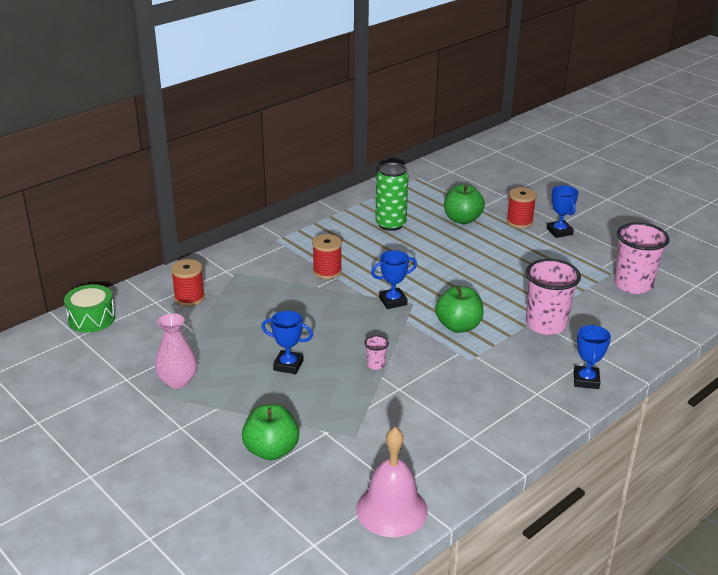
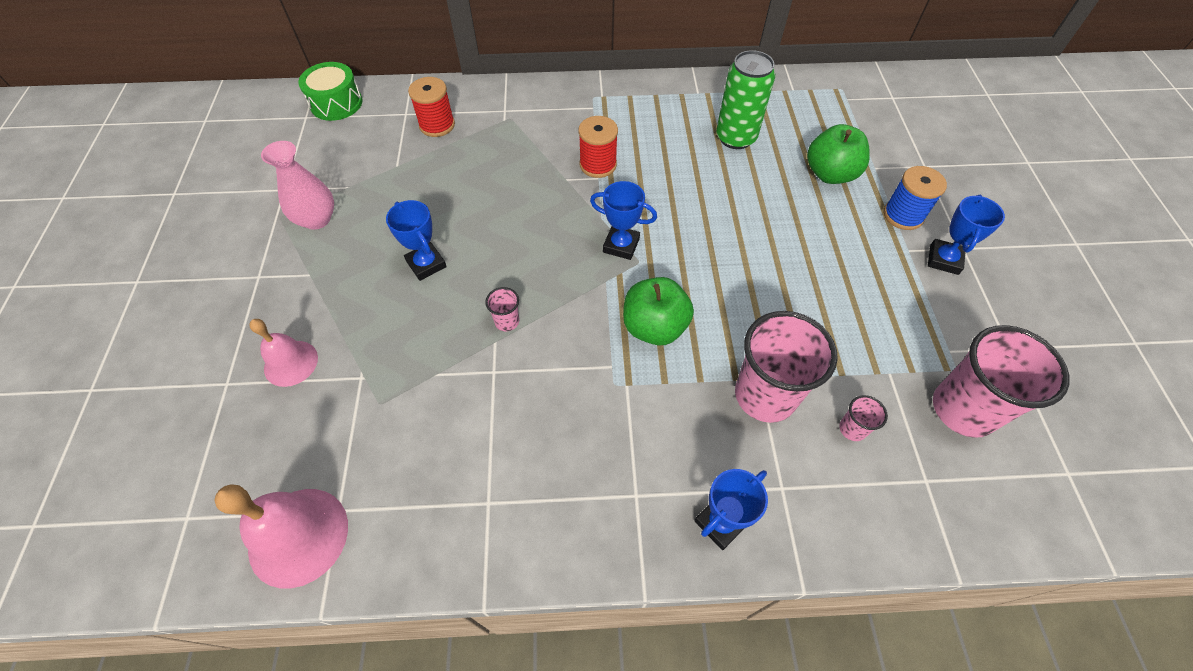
camera: 40 degrees right, 25 degrees up
green apple [242,405,299,460] -> pink bell [249,319,318,387]
red spool [506,187,537,228] -> blue spool [884,166,947,230]
none -> pink cup [839,395,888,441]

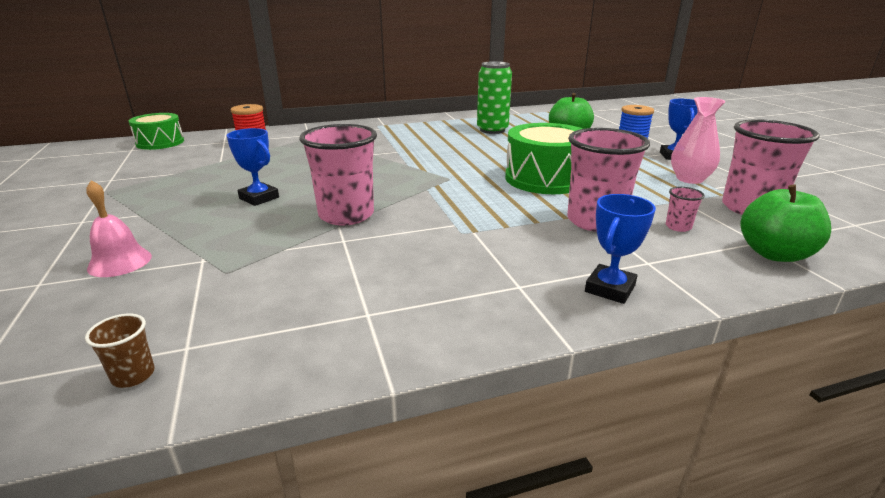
camera: 15 degrees left, 30 degrees down
pink bell [214,485,348,588] -> brown cup [85,314,155,388]
pink vase [261,141,334,230] -> pink vase moved to [671,97,726,184]
pink cup [485,287,519,331] -> pink cup [299,124,377,225], size x2.33
red spool [578,116,618,178] -> none
blue trophy [590,181,657,260] -> none
green apple [623,277,694,345] -> green apple moved to [741,185,831,262]
none -> green drum [505,123,583,194]

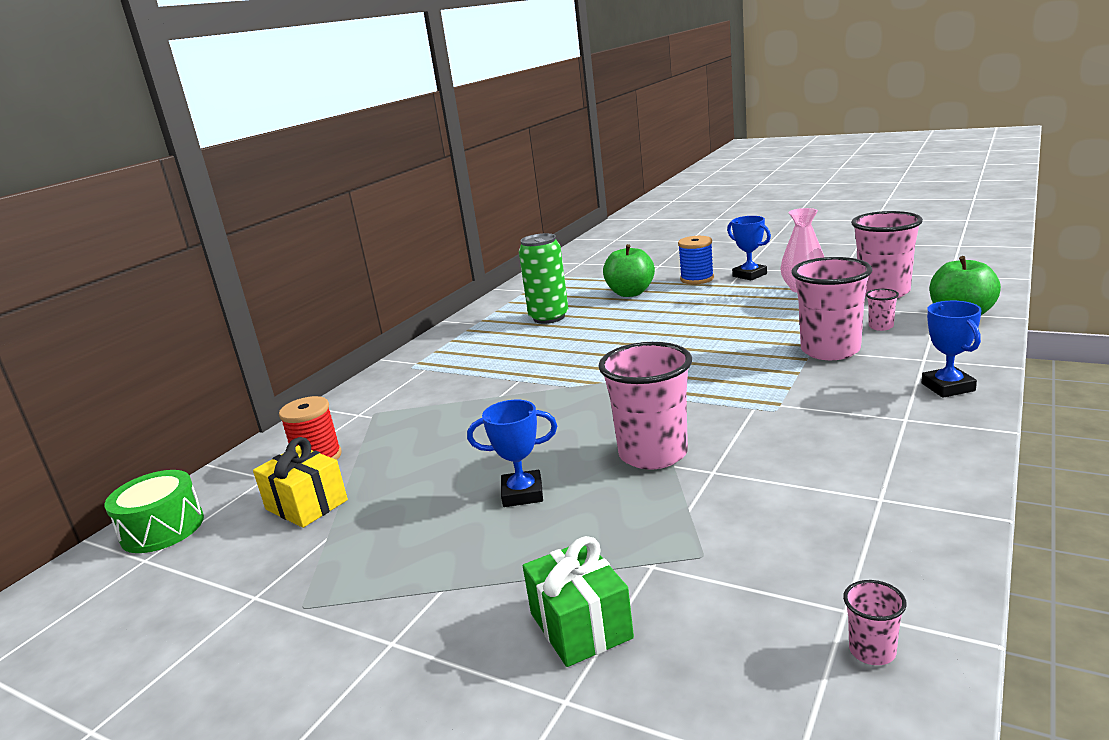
camera: 40 degrees left, 5 degrees down
brown cup [85,314,155,388] -> pink cup [843,580,907,665]
pink bell [86,180,152,277] -> green gift [523,536,634,667]
green drum [505,123,583,194] -> none
none -> yellow gift [253,437,348,528]

